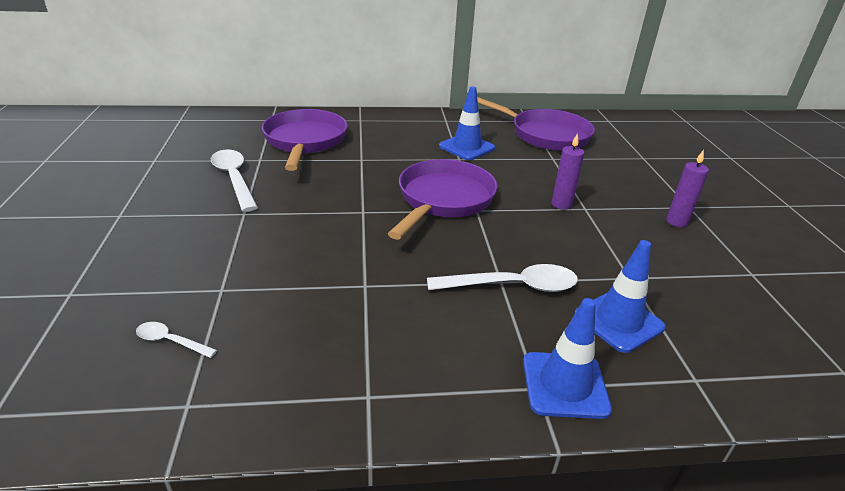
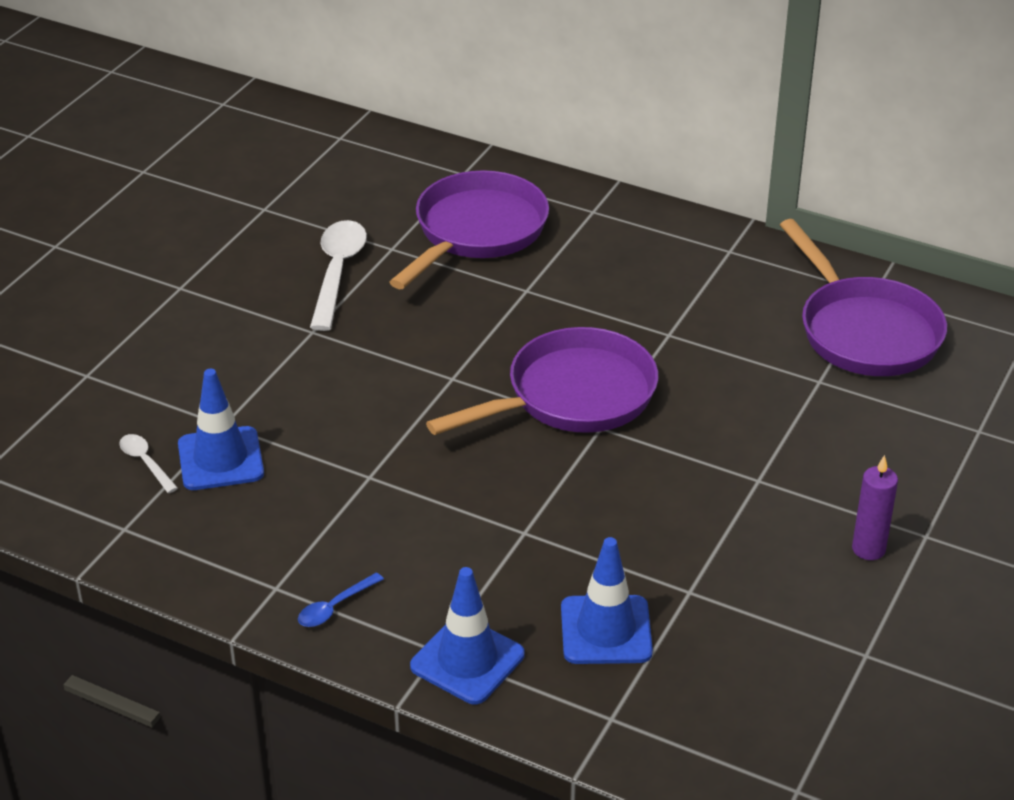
camera: 35 degrees right, 5 degrees up
white spoon [427,264,578,292] -> none
blue traffic cone [439,86,495,160] -> blue traffic cone moved to [178,369,264,490]
purple candle [552,133,584,210] -> none
none -> blue spoon [298,572,384,627]

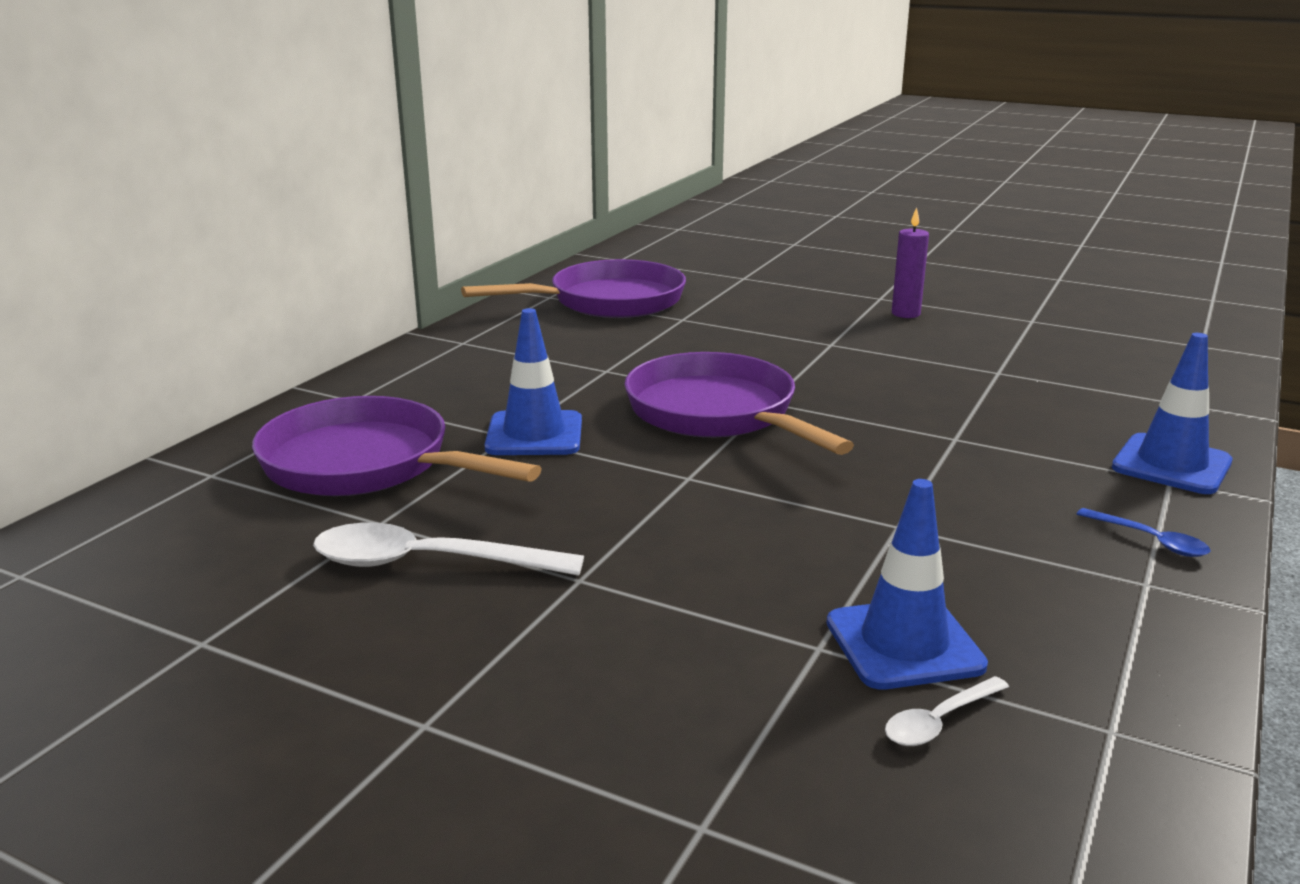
camera: 90 degrees left, 15 degrees down
blue traffic cone [561,537,653,664] -> blue traffic cone moved to [484,308,582,455]

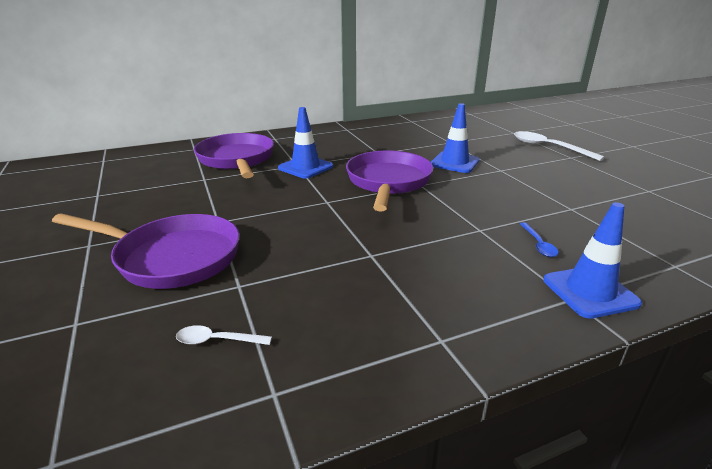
camera: 40 degrees right, 5 degrees up
white spoon [313,523,584,576] -> white spoon moved to [514,131,605,161]
purple pan [461,259,686,318] -> purple pan moved to [52,213,240,289]
blue traffic cone [826,479,988,690] -> blue traffic cone moved to [431,103,479,173]
purple candle [892,207,929,318] -> none
blue spoon [1077,508,1211,557] -> blue spoon moved to [520,222,559,257]

